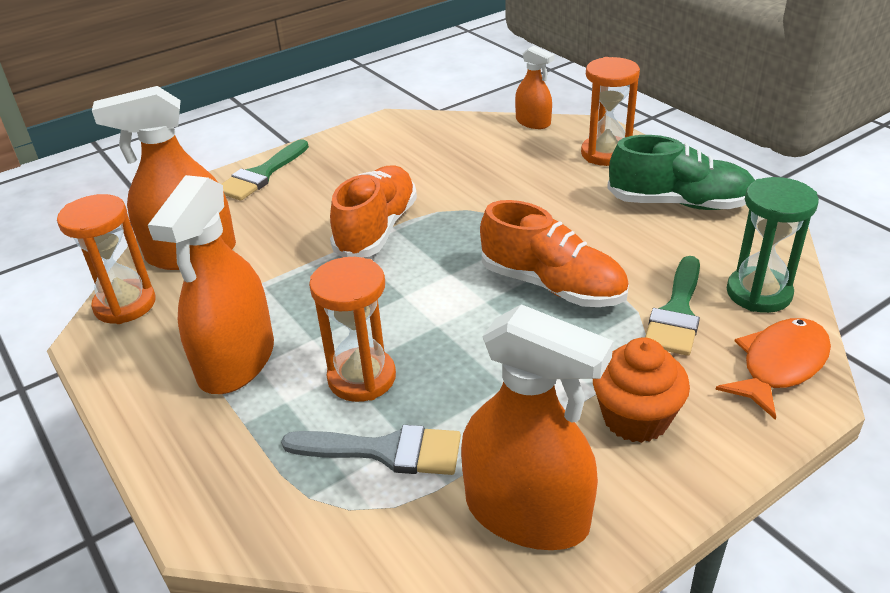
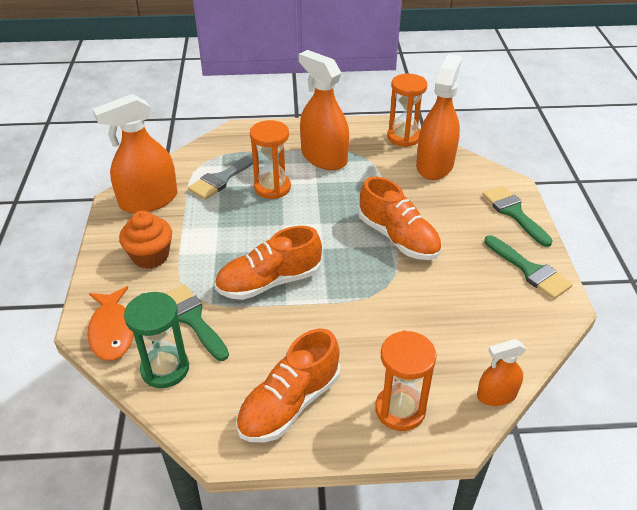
camera: 120 degrees right, 5 degrees up
green shoe [607,135,755,210] -> orange shoe [236,329,341,443]
none -> green brush [484,235,573,299]

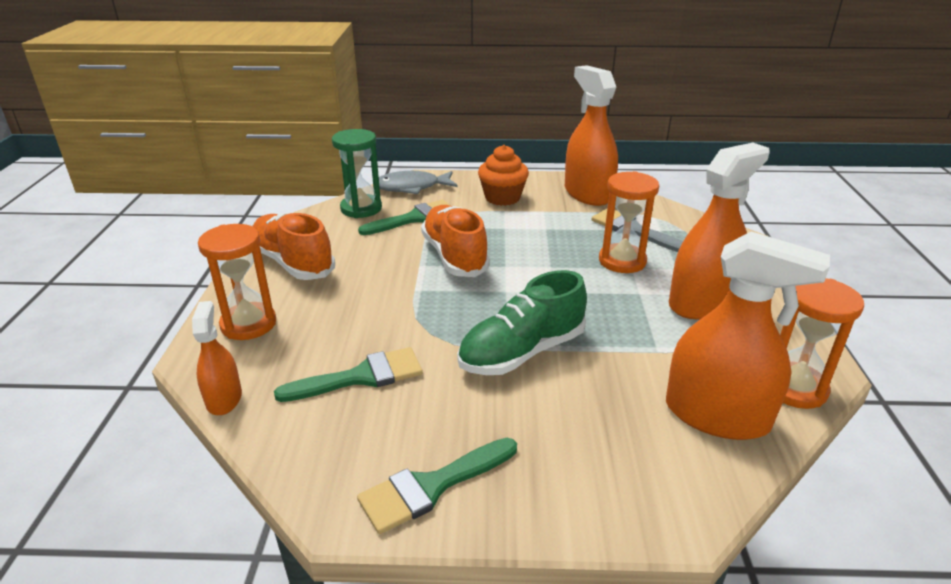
camera: 95 degrees right, 10 degrees down
orange fish [87,286,134,360] -> grey fish [379,171,457,194]
orange shoe [358,177,442,260] -> green shoe [457,270,587,375]
green brush [482,186,553,247] -> green brush moved to [274,347,423,402]

